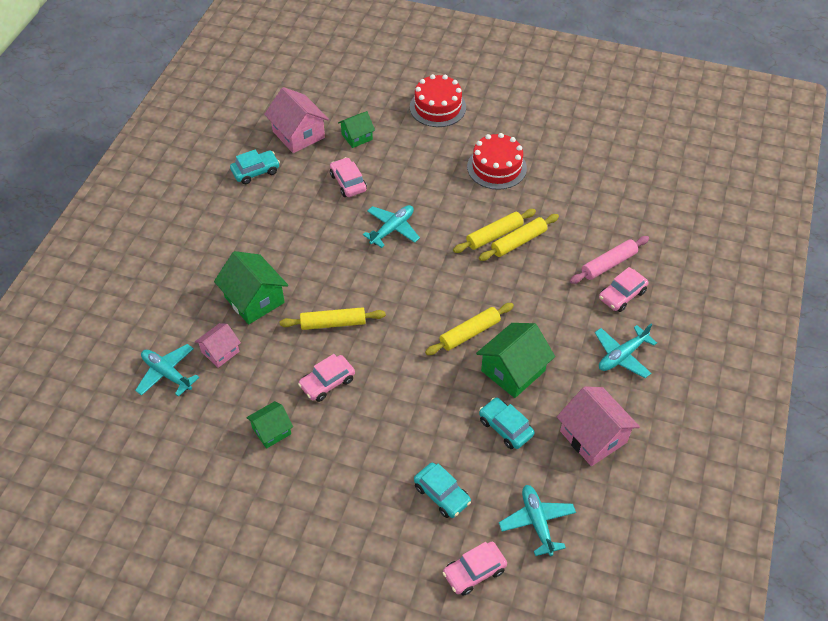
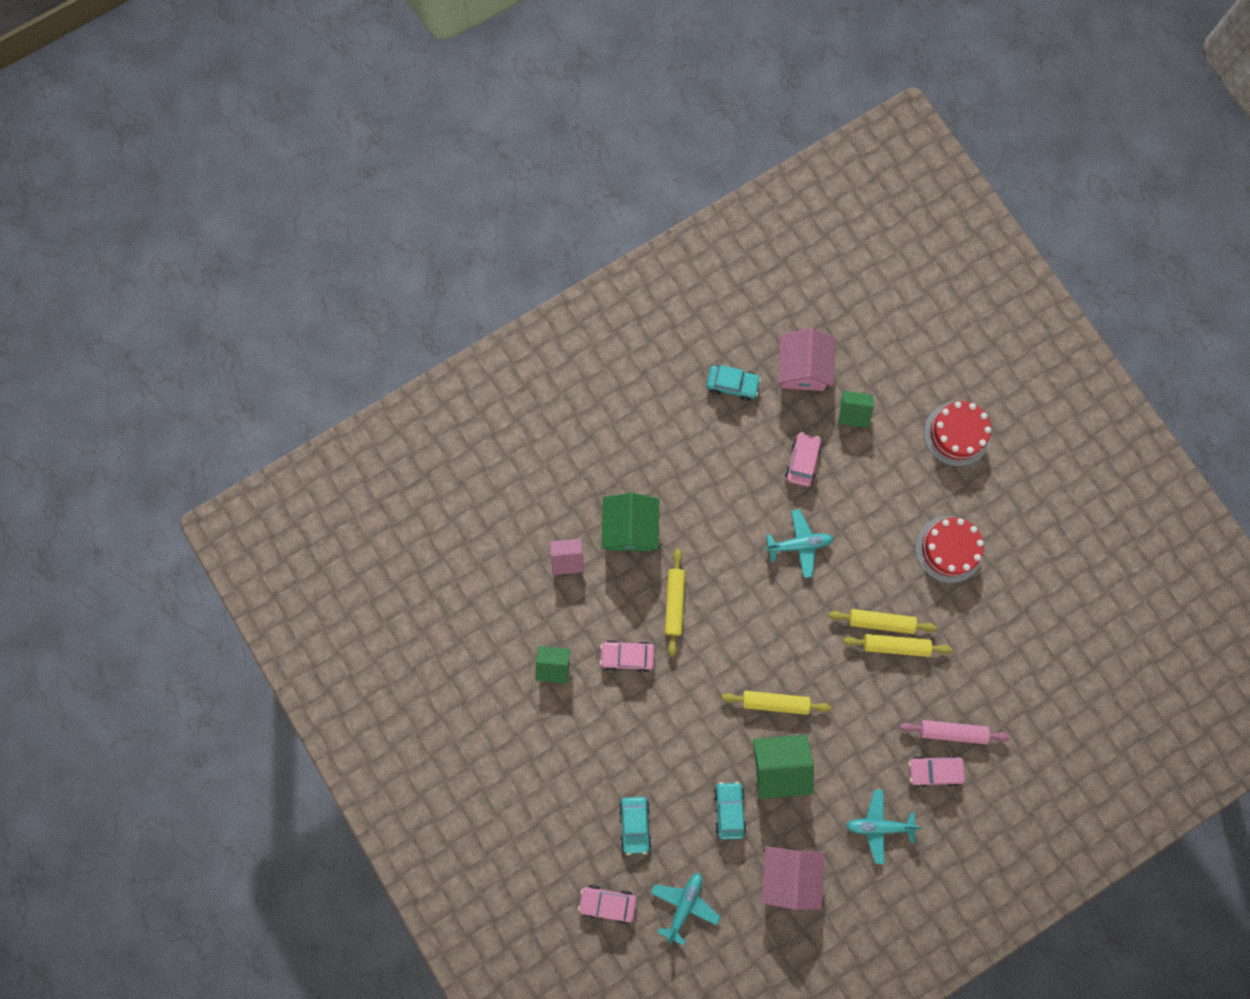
camera: 40 degrees right, 25 degrees up
turquoise plane [135,344,199,397] -> none
yellow rolling pin [280,307,386,330] -> yellow rolling pin turned 60 degrees clockwise [665,549,685,656]

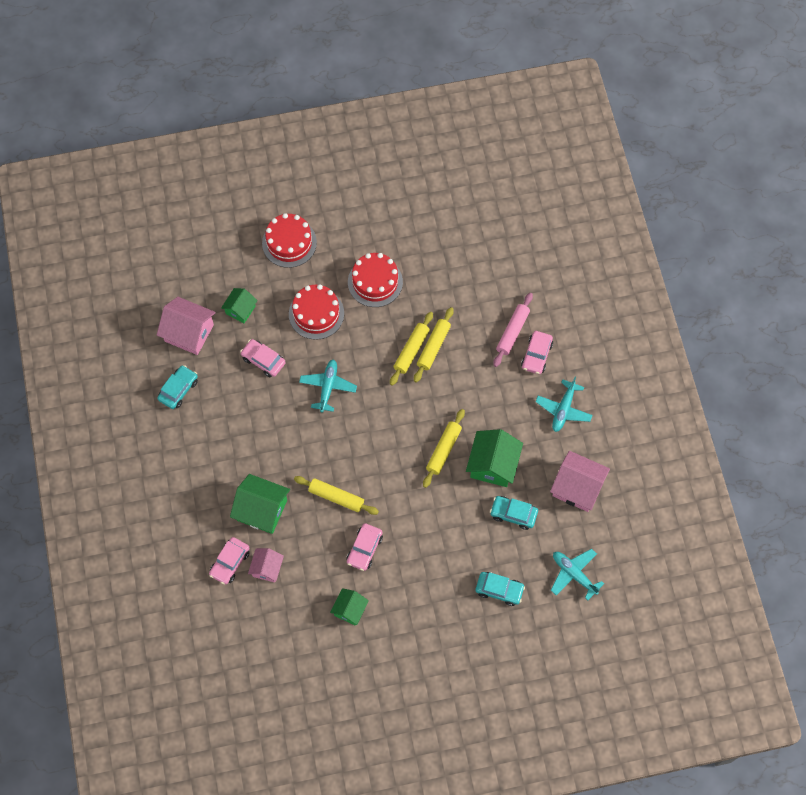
camera: 70 degrees left, 10 degrees down
pink car [578,885,637,924] -> pink car moved to [209,537,250,584]
none -> red cake [289,284,344,340]

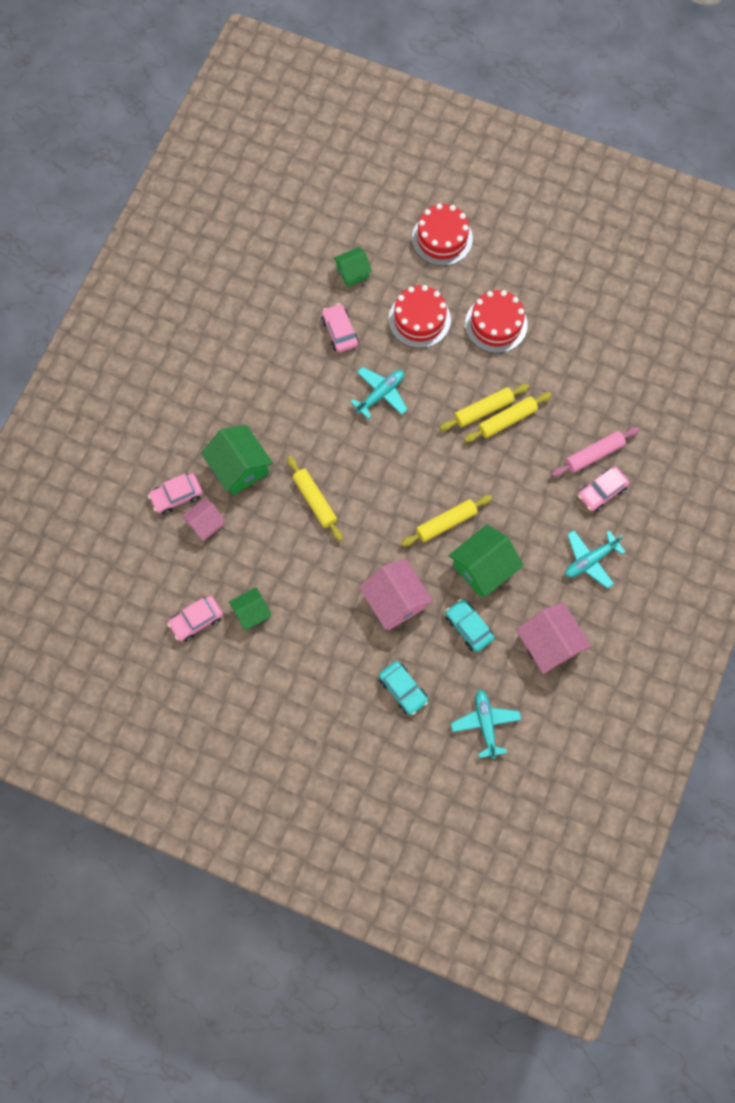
camera: 35 degrees right, 5 degrees up
pink house [157,297,216,355] -> pink house moved to [359,559,433,630]
turquoise car [157,365,198,409] -> none
pink car [347,523,383,571] -> pink car moved to [167,596,223,642]

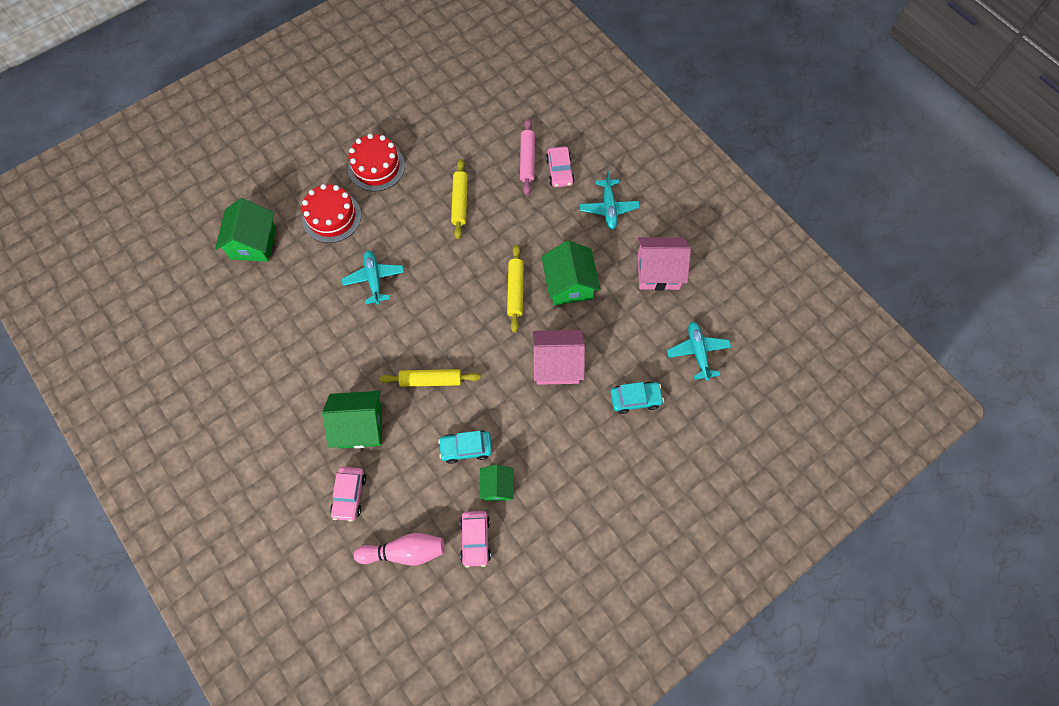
camera: 60 degrees left, 5 degrees down
pink house [182,498,225,541] -> none
pink car [321,304,359,353] -> none
green house [333,247,372,287] -> green house [215,198,276,262], size x1.66
red cake [412,203,473,266] -> none
yellow rolling pin [439,384,529,431] -> none
turquoise car [445,599,494,652] -> turquoise car moved to [438,430,492,464]
turquoise plane [451,689,521,759] -> turquoise plane turned 60 degrees clockwise [667,321,731,381]
none -> pink bowling pin [354,533,444,566]

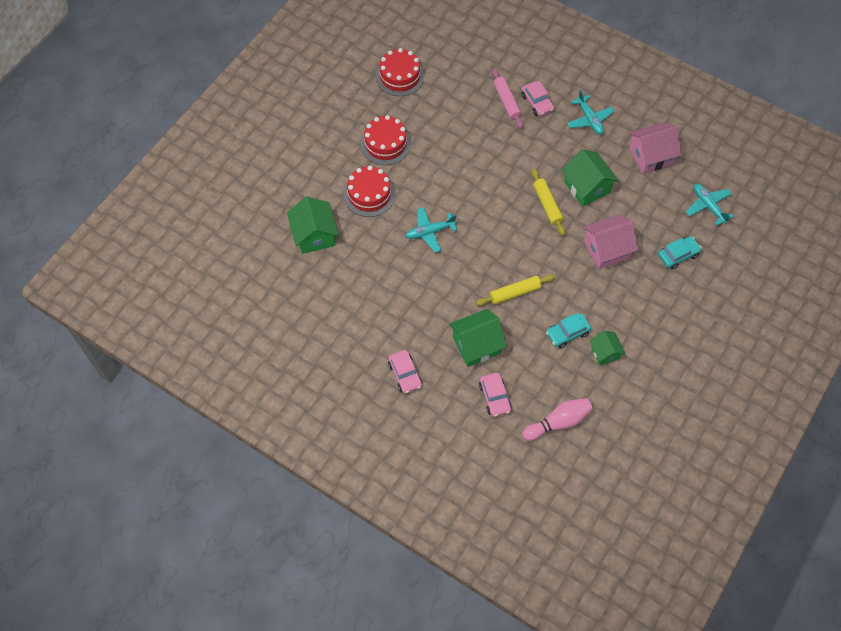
camera: 20 degrees left, 5 degrees down
turquoise plane [342,250,404,305] -> turquoise plane turned 75 degrees counterclockwise [406,207,458,253]
yellow rolling pin [451,159,468,239] -> none
pink car [460,511,491,568] -> pink car moved to [388,350,422,394]
none -> red cake [376,48,424,96]

